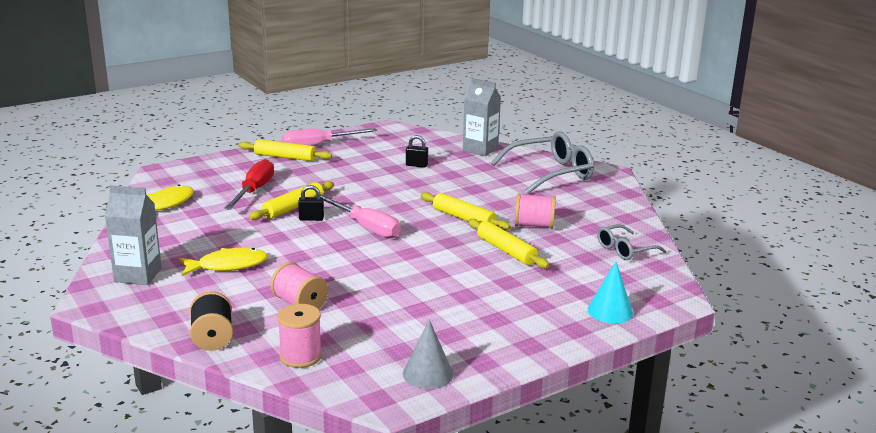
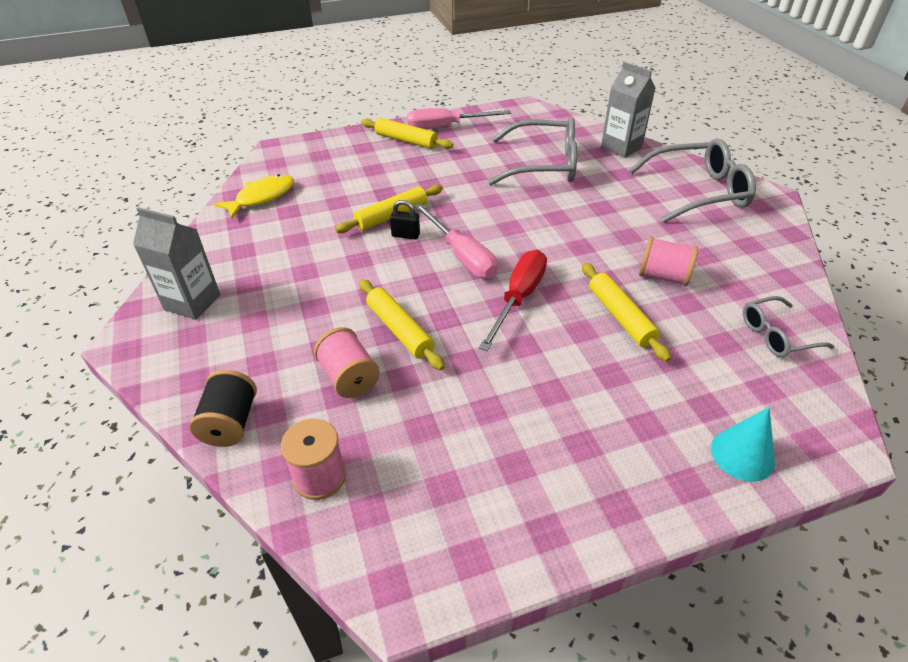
camera: 15 degrees right, 20 degrees up
yellow fish [179,248,267,276] -> none
red screwdriver [224,159,274,210] -> red screwdriver moved to [479,250,547,351]
grey cone [403,319,453,389] -> none
black padlock [406,135,428,168] -> grey glasses [488,117,577,185]
yellow rolling pin [421,192,511,230] -> yellow rolling pin moved to [359,279,445,370]

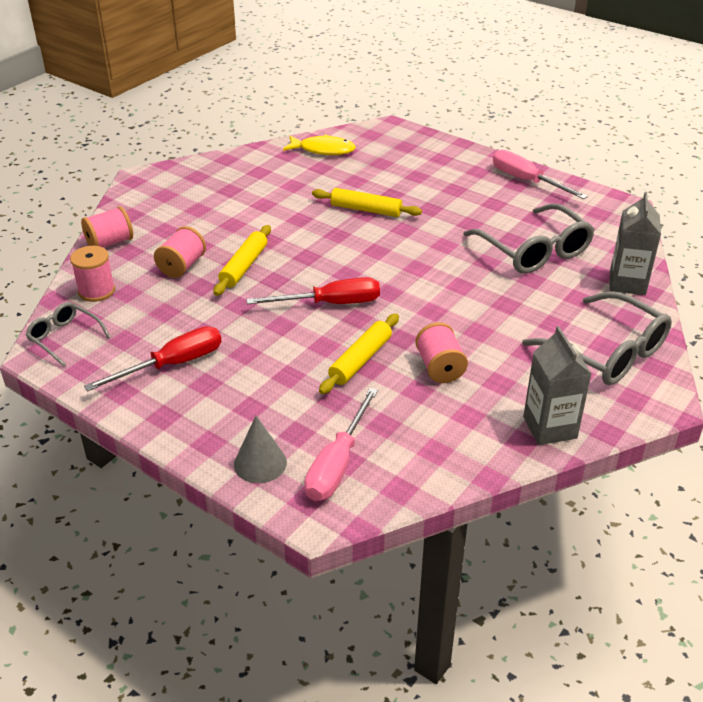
camera: 55 degrees right, 5 degrees down
grey carton [133,207,220,320] -> grey carton moved to [523,326,592,445]
black spool [189,370,257,447] -> pink spool [81,206,133,247]
yellow rolling pin [361,118,453,149] -> none
black padlock [390,200,420,240] -> none
pink screwdriver [414,203,498,279] -> pink screwdriver moved to [304,388,378,501]
turquoise cone [711,407,775,482] -> grey cone [234,416,287,483]
grey glasses [743,296,835,357] -> grey glasses moved to [26,302,111,367]
none -> red screwdriver [84,326,222,392]

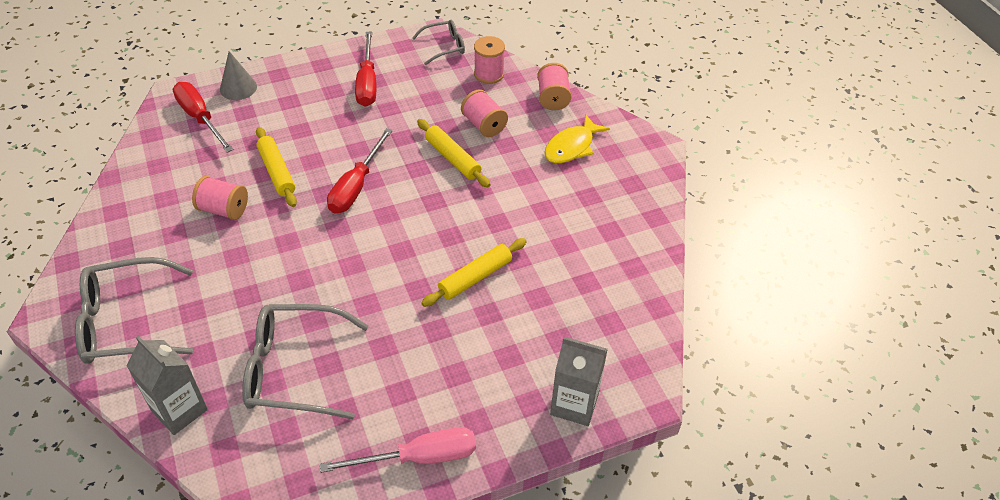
camera: 120 degrees right, 10 degrees up
yellow fish [283,134,356,155] -> yellow fish moved to [544,115,610,163]
pink screwdriver [304,388,378,501] -> red screwdriver [173,82,233,153]
grey carton [523,326,592,445] -> grey carton moved to [550,337,608,426]

